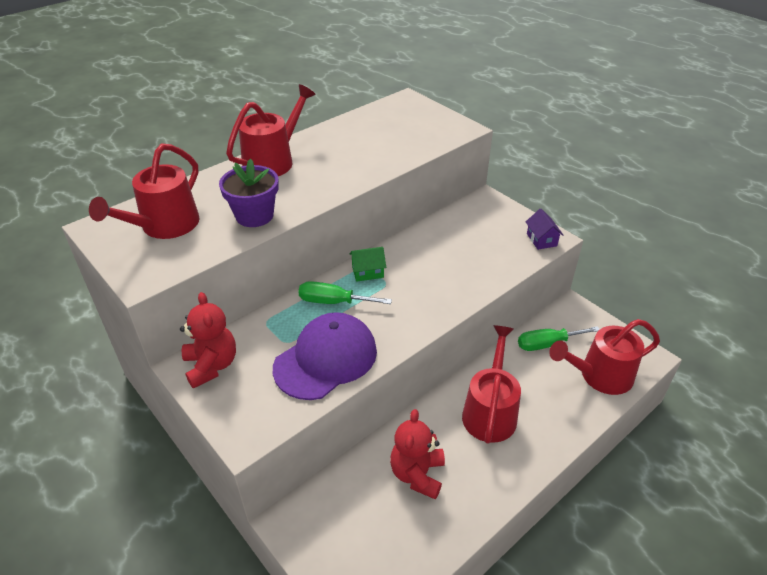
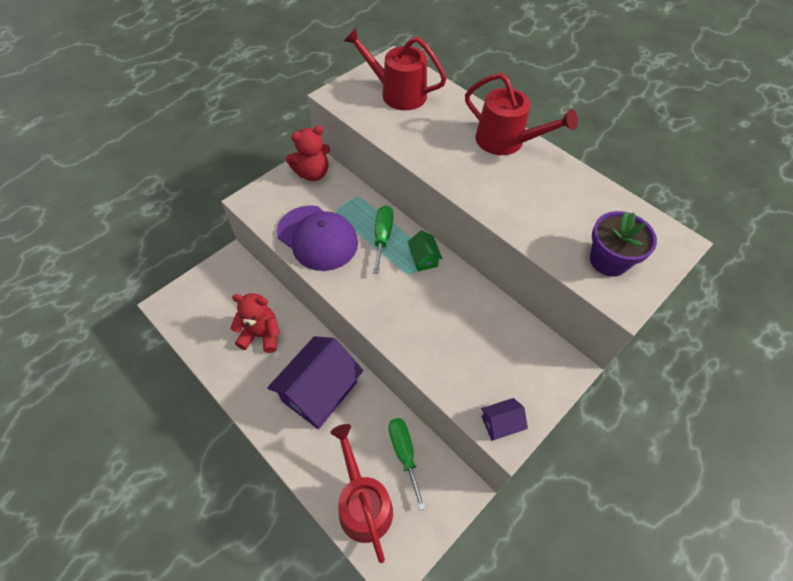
camera: 85 degrees right, 15 degrees up
purple flower pot [219,159,279,227] -> purple flower pot moved to [590,211,657,277]
red watering can [462,325,521,444] -> purple house [267,336,363,429]

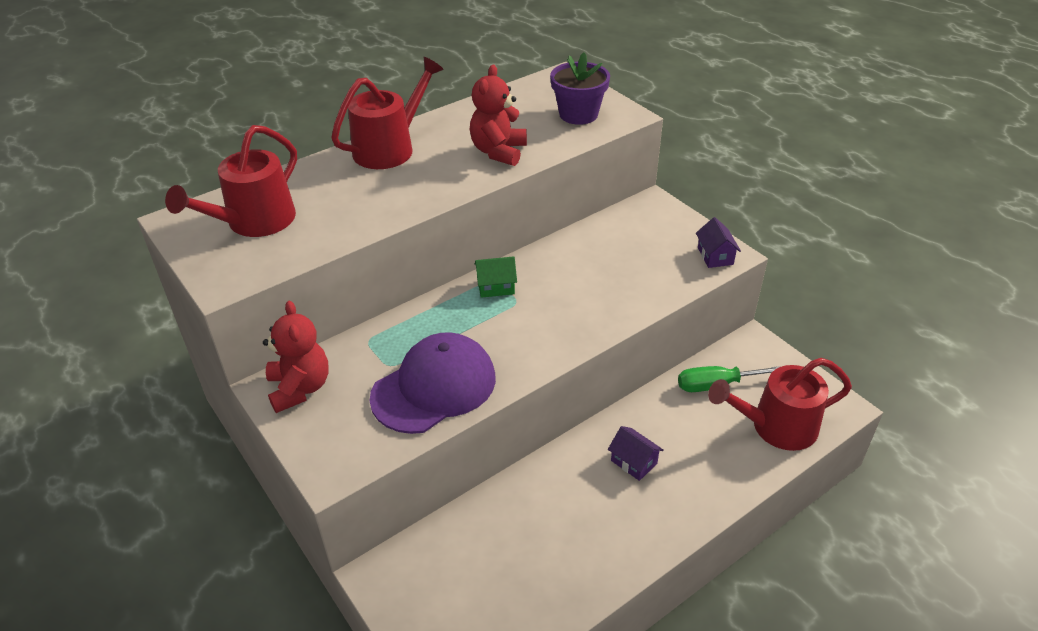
camera: 80 degrees left, 15 degrees down
red teddy bear [230,293,280,353] -> red teddy bear moved to [470,65,527,166]
purple house [267,336,363,429] -> purple house [608,426,664,481], size x0.44
green screwdriver [373,206,393,274] -> none

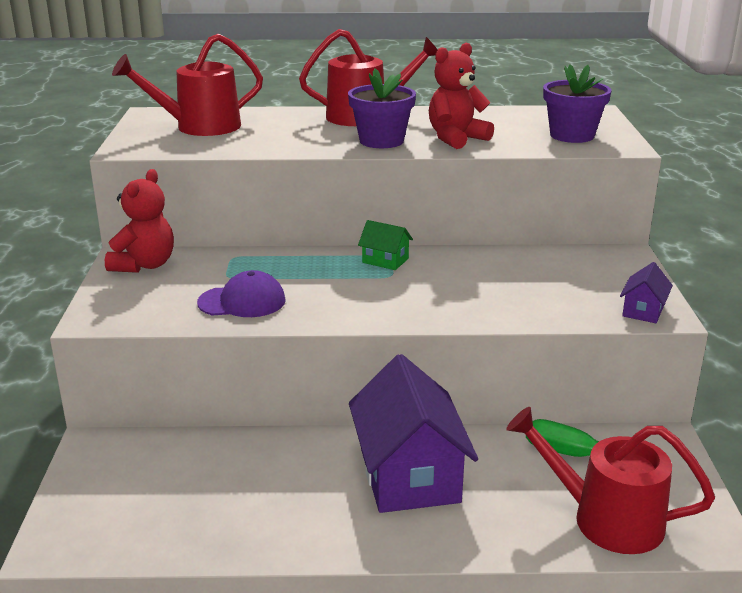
camera: 35 degrees right, 15 degrees down
purple cap [370,332,496,434] -> purple cap [197,270,286,317], size x0.63
purple house [608,426,664,481] -> purple house [349,354,478,513], size x2.27
none -> purple flower pot [348,68,416,148]

